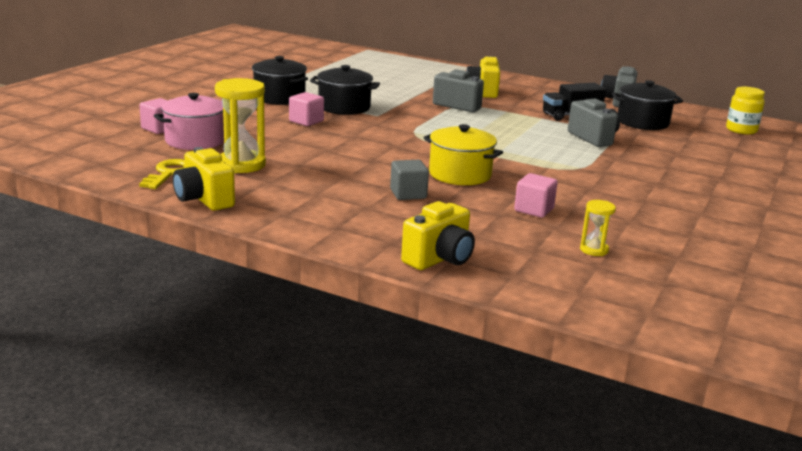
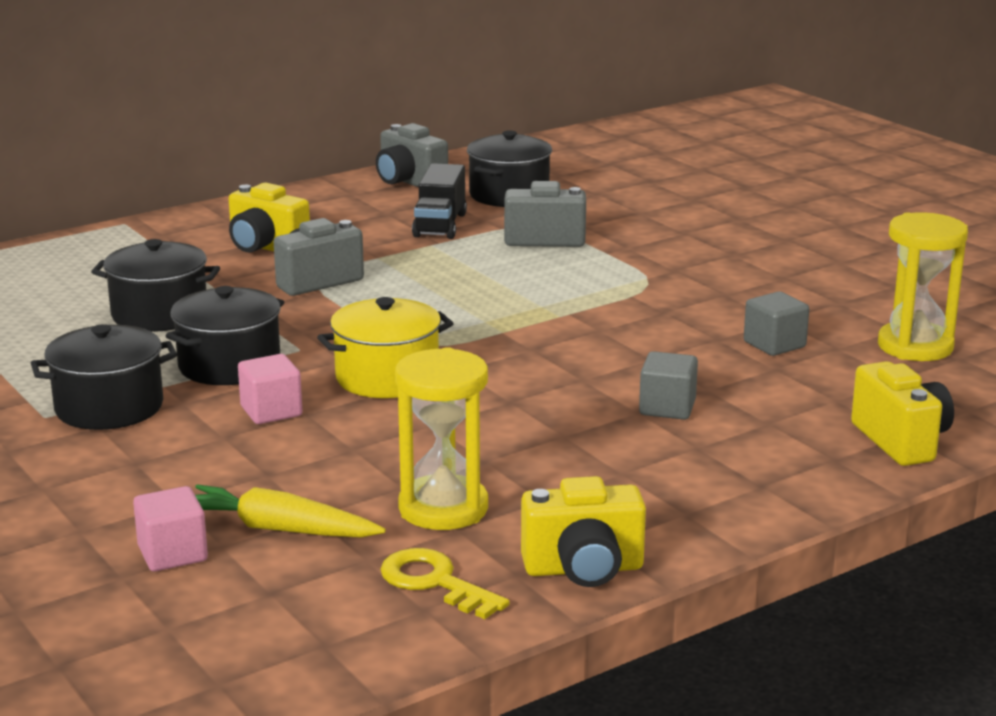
camera: 60 degrees left, 0 degrees up
pink pot [154,93,224,150] -> yellow carrot [195,484,386,538]
yellow pot [424,124,503,185] -> yellow pot moved to [317,297,454,398]
pink cube [514,173,558,218] -> grey cube [744,291,809,356]
yellow hourglass [580,200,616,256] -> yellow hourglass [878,212,968,361], size x1.98
yellow jar [726,87,765,134] -> none
none -> black pot [91,239,220,332]

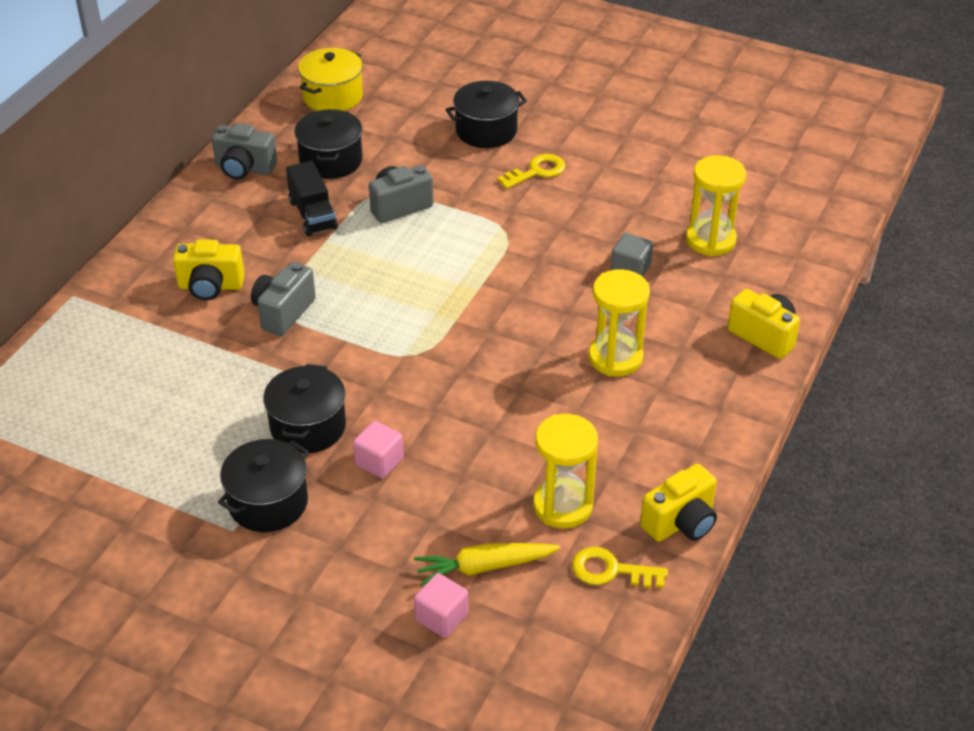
camera: 30 degrees left, 20 degrees up
black pot [91,239,220,332] -> black pot moved to [445,81,527,148]
yellow pot [317,297,454,398] -> yellow pot moved to [298,48,363,111]
grey cube [639,351,698,420] -> yellow hourglass [589,269,650,377]
none -> yellow key [498,154,565,189]

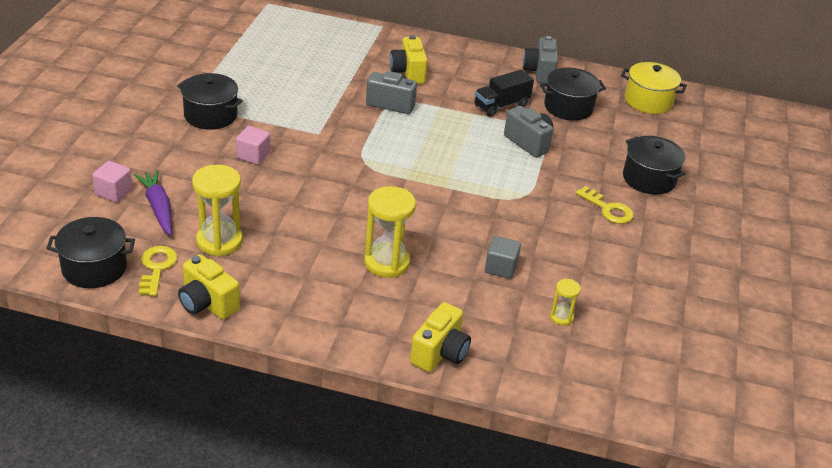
camera: 75 degrees right, 5 degrees down
black pot [263,364,346,453] -> black pot moved to [46,217,135,288]
yellow carrot [414,543,561,586] -> purple carrot [134,170,172,235]
yellow hourglass [686,155,746,257] -> yellow hourglass [550,279,581,326], size x0.50

